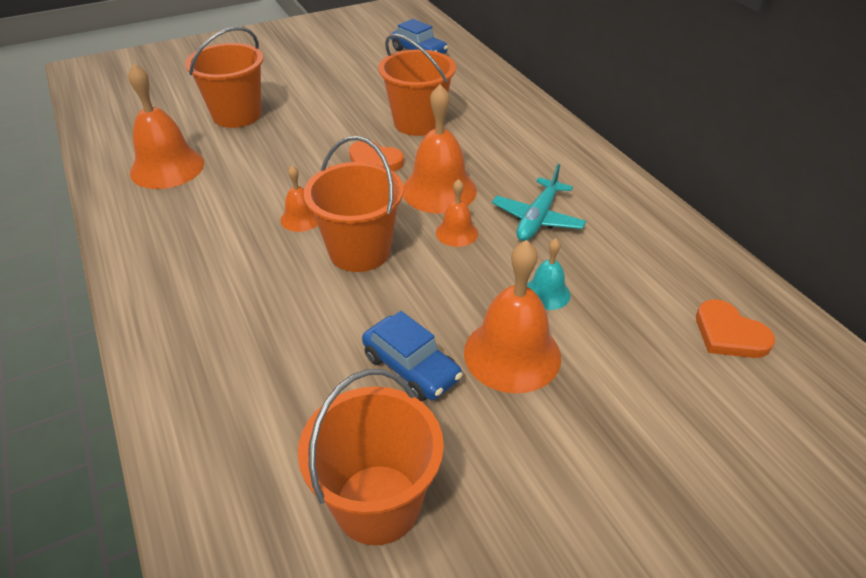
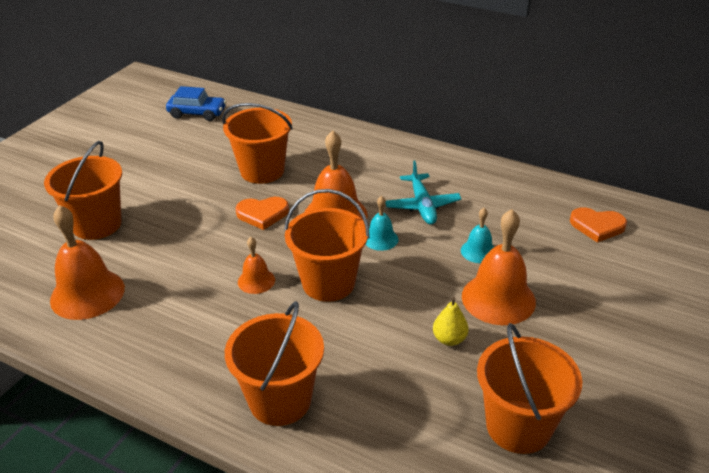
camera: 35 degrees left, 5 degrees down
blue car [362,311,463,402] -> yellow pear [433,297,469,346]
orange bell [436,179,478,247] -> turquoise bell [365,196,398,251]
none -> orange bucket [225,301,324,426]

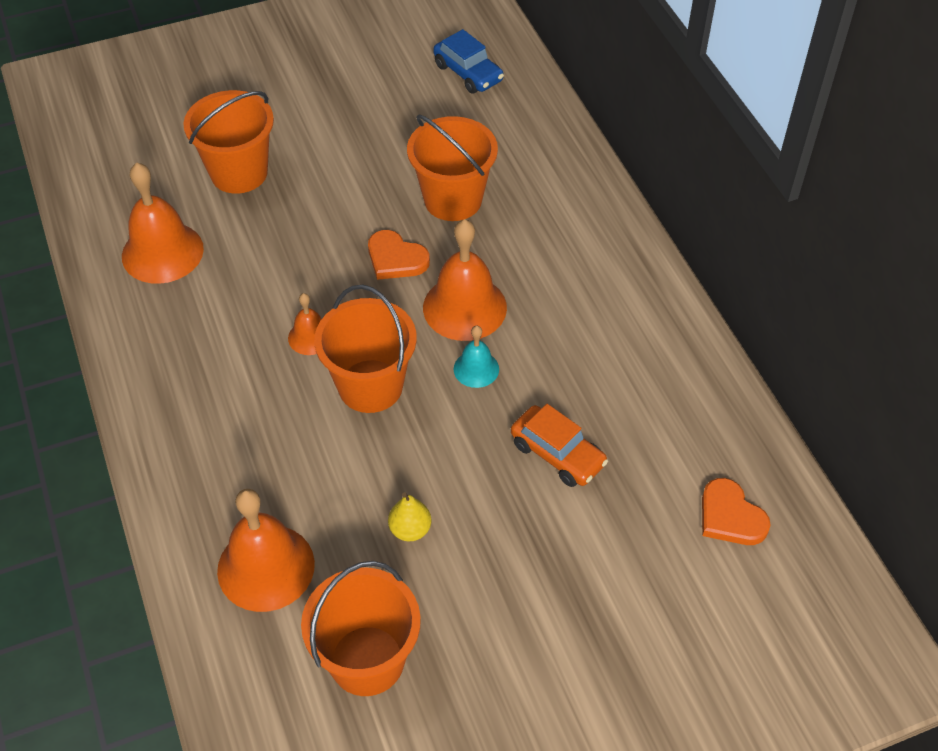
camera: 40 degrees right, 15 degrees up
orange bucket [225,301,324,426] -> none
turquoise plane [385,160,461,225] -> none
turquoise bell [461,208,494,263] -> orange car [511,404,608,487]
orange bell [462,209,536,325] -> orange bell moved to [217,489,315,612]

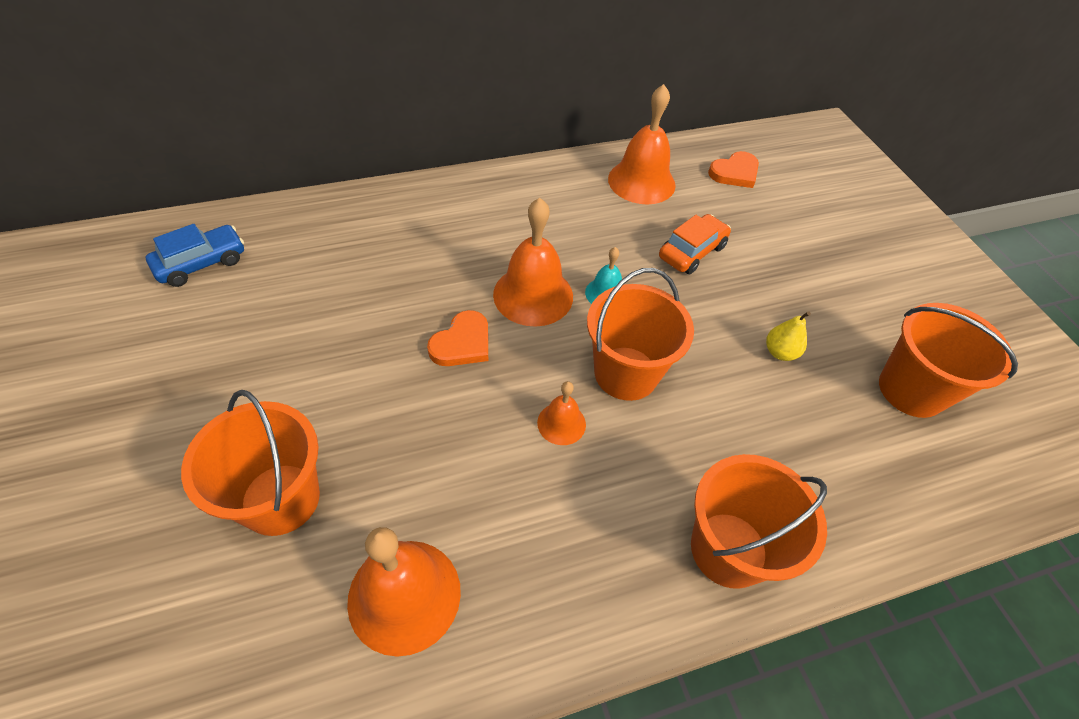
camera: 90 degrees left, 0 degrees up
orange bell [217,489,315,612] -> orange bell moved to [608,84,676,204]
orange bucket [407,115,498,221] -> orange bucket moved to [691,454,827,589]

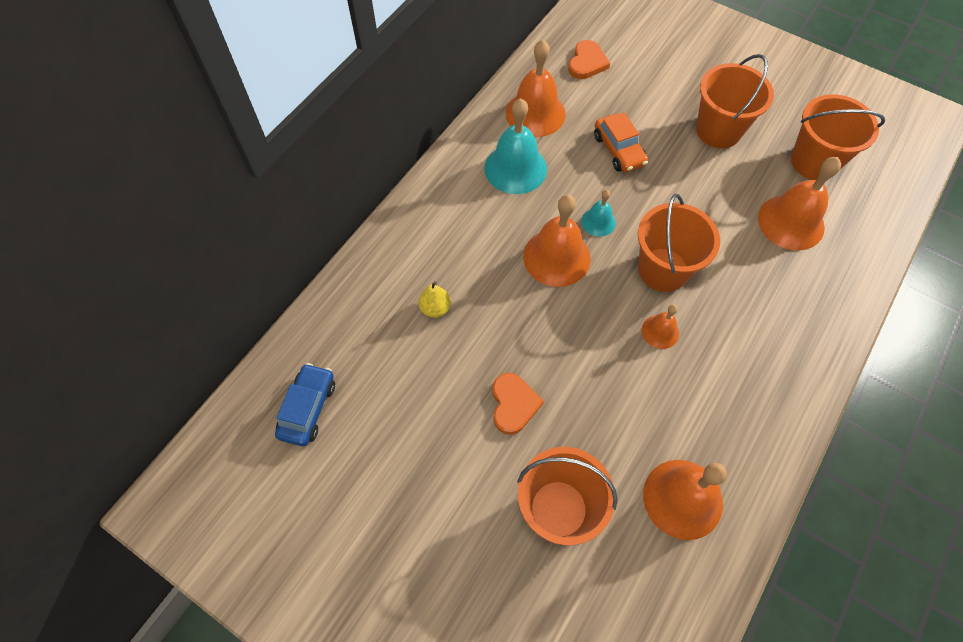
camera: 35 degrees left, 10 degrees up
orange heart [427,310,488,366] -> orange heart moved to [492,373,544,435]
orange car [659,214,731,274] -> orange car turned 150 degrees clockwise [594,112,648,172]
orange bucket [691,454,827,589] -> orange bucket moved to [696,54,774,148]
yellow pear [766,311,811,361] -> yellow pear moved to [419,281,451,318]
none -> turquoise bell [484,98,547,194]
none -> orange bell [758,157,841,251]

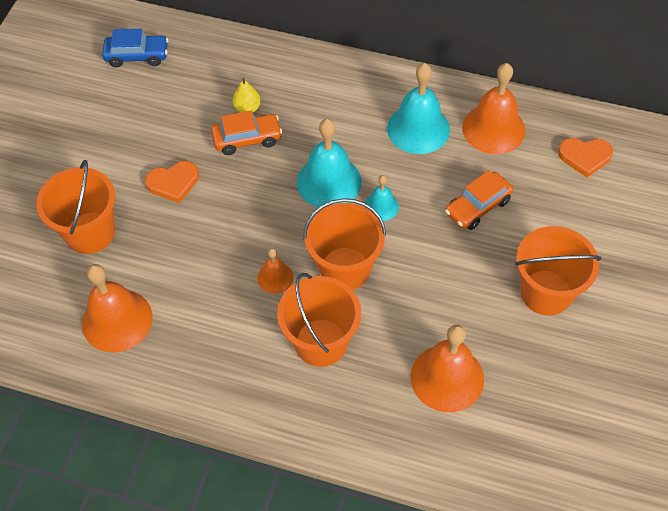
camera: 75 degrees right, 5 degrees down
orange bell [523,195,590,287] -> turquoise bell [297,119,362,208]
orange bucket [791,94,885,180] -> orange bucket moved to [277,273,361,367]
none -> orange car [211,111,282,155]

